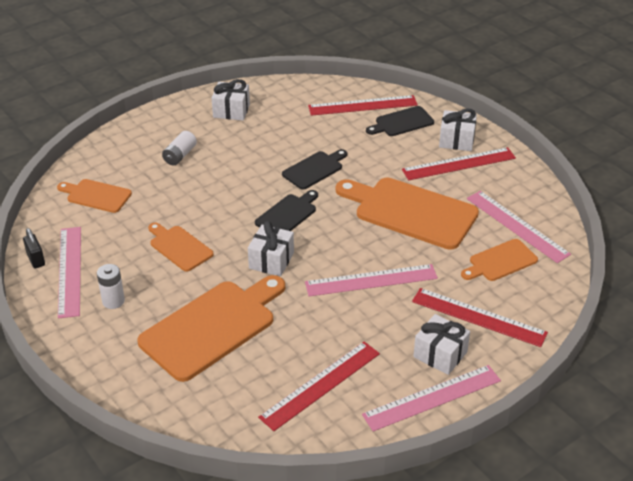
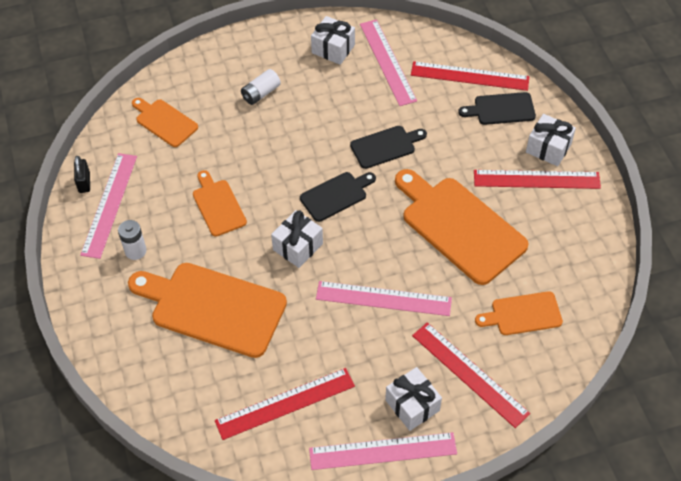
camera: 20 degrees right, 15 degrees up
orange cutting board [137,275,285,382] -> orange cutting board turned 135 degrees counterclockwise [128,263,287,358]
pink ruler [467,191,571,263] -> pink ruler moved to [360,19,417,106]

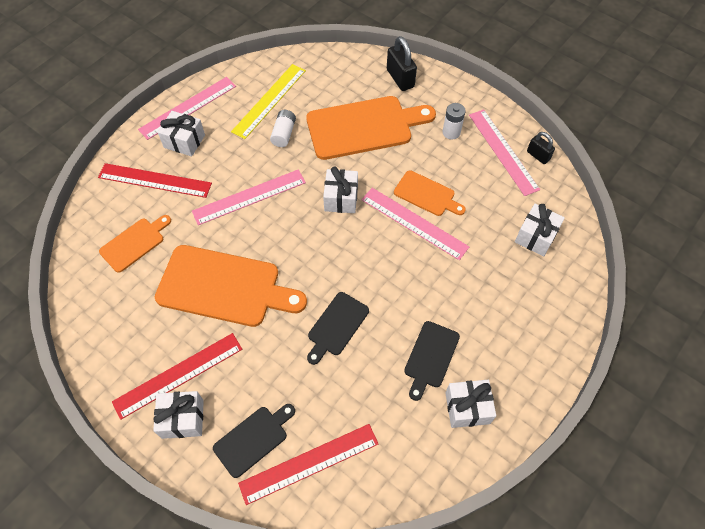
camera: 145 degrees right, 5 degrees up
orange cutting board [132,98,198,147] -> white gift [515,204,565,256]
red ruler [215,368,355,440] -> yellow ruler [231,64,306,139]
white battery [241,69,281,105] -> white battery moved to [270,110,296,147]
black cutting board [300,172,376,222] -> black cutting board moved to [404,321,460,401]
pink ruler [360,19,417,106] -> pink ruler moved to [361,188,469,260]
none -> black padlock [387,36,417,91]

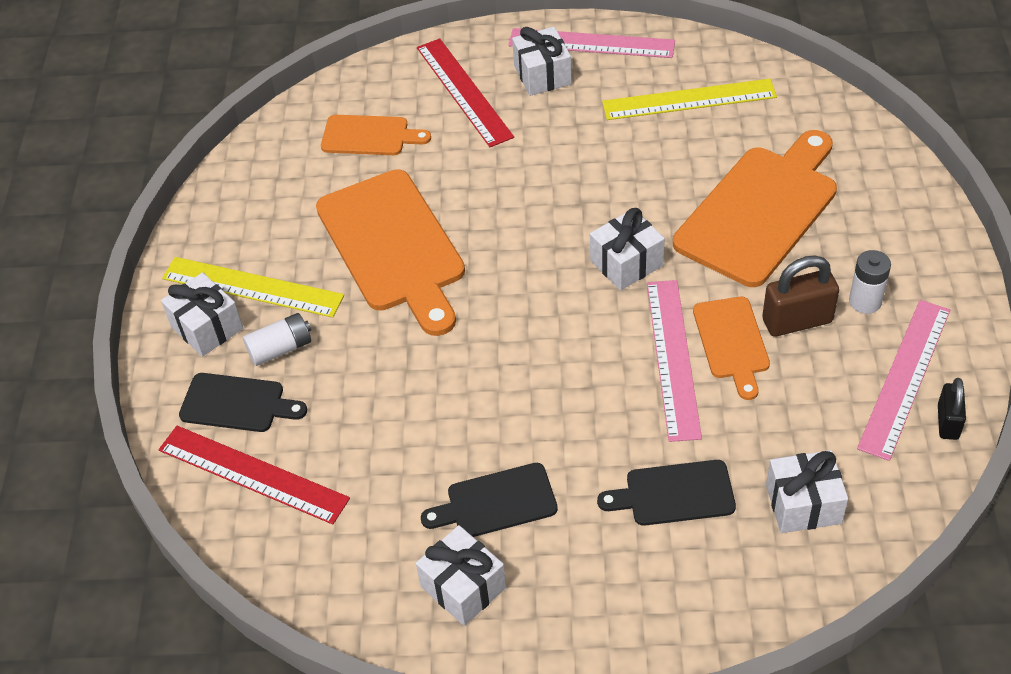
camera: 55 degrees right, 10 degrees down
red ruler [112,333,242,420] -> yellow ruler [162,257,344,318]
pink ruler [192,169,306,225] -> none
white battery [270,110,296,147] -> white battery moved to [243,313,311,366]
orange cutting board [306,96,436,160] -> orange cutting board turned 90 degrees counterclockwise [673,130,837,287]
black cutting board [307,292,369,365] -> black cutting board moved to [597,460,736,526]
black padlock [387,36,417,91] -> none
none -> brown padlock [762,255,839,336]

